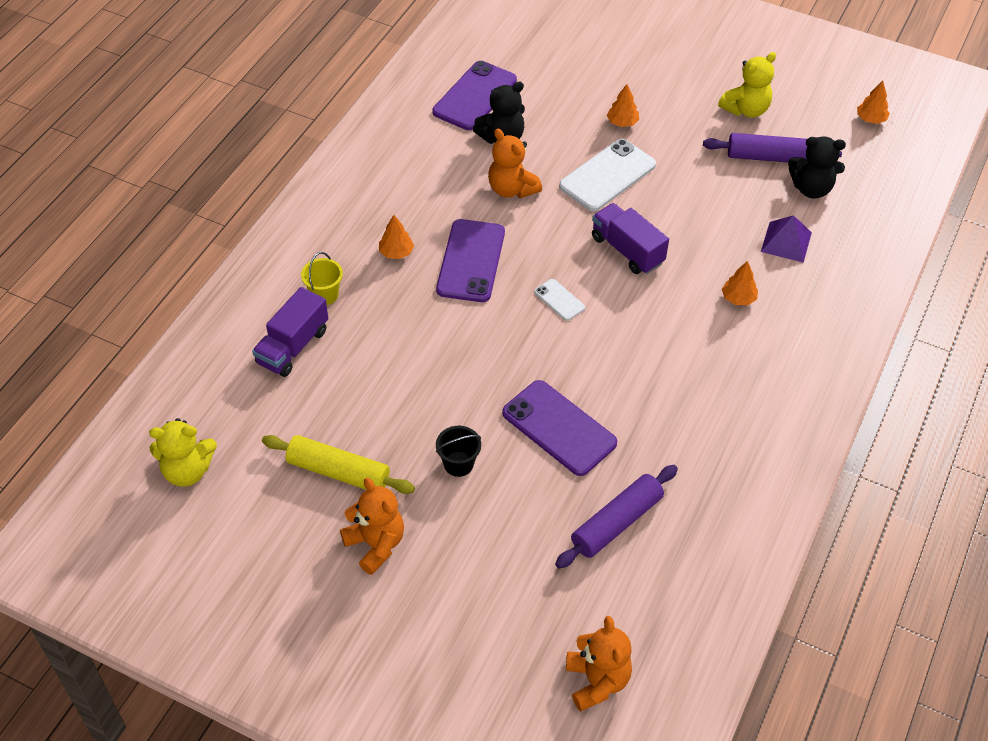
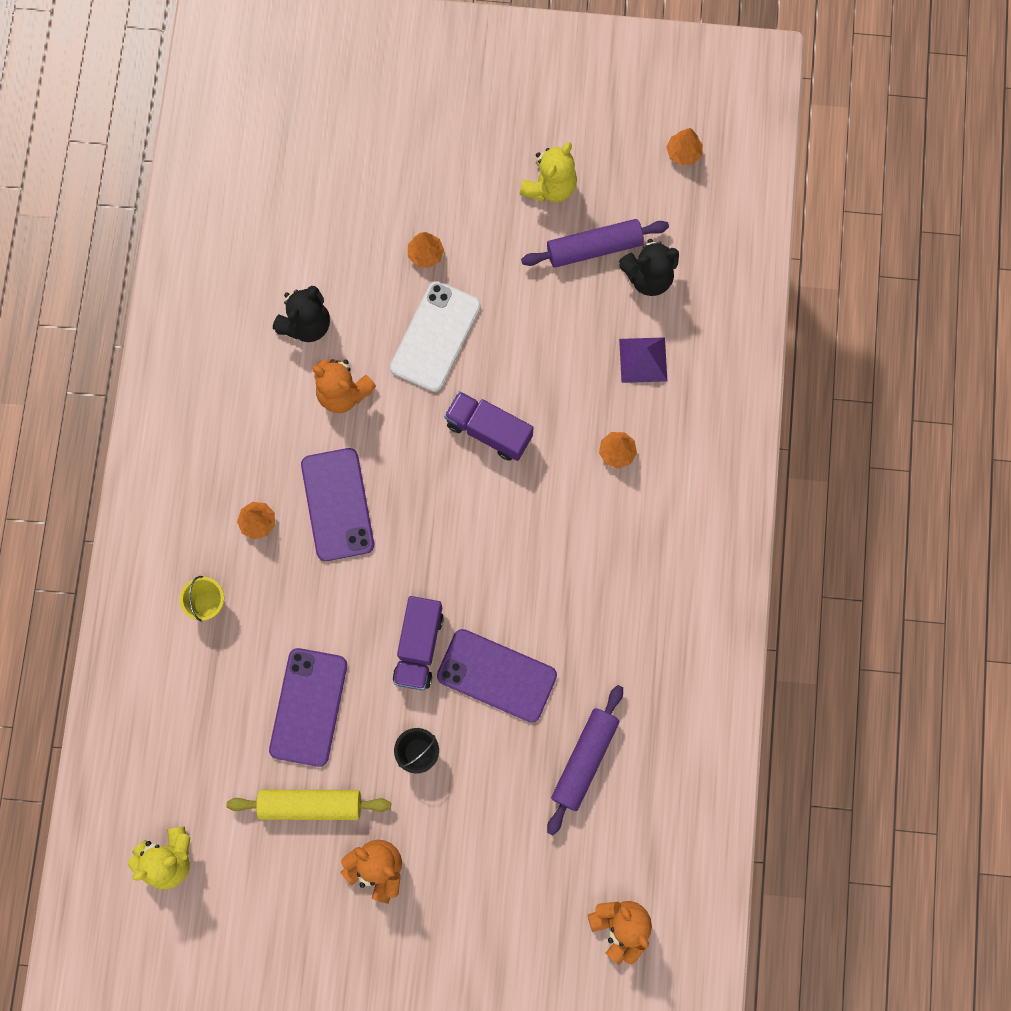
camera: 20 degrees left, 25 degrees up
purple truck [252,287,328,377] -> purple truck moved to [392,596,444,690]
purple phone [433,61,517,130] -> purple phone moved to [269,648,347,767]
white phone [534,279,585,321] -> none

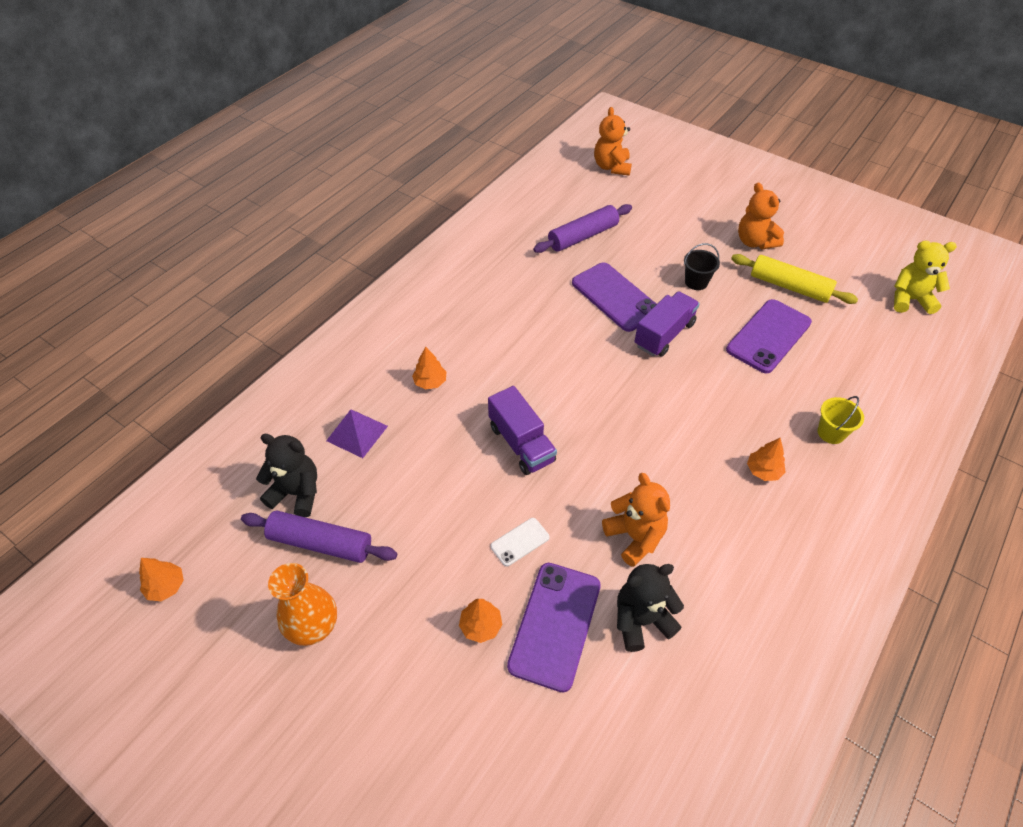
camera: 150 degrees left, 25 degrees down
purple phone [301,448,374,561] -> purple phone moved to [507,563,601,693]
white phone [390,281,481,392] -> white phone [491,518,550,566], size x0.49
yellow teddy bear [520,142,577,202] -> orange vase [268,563,337,646]

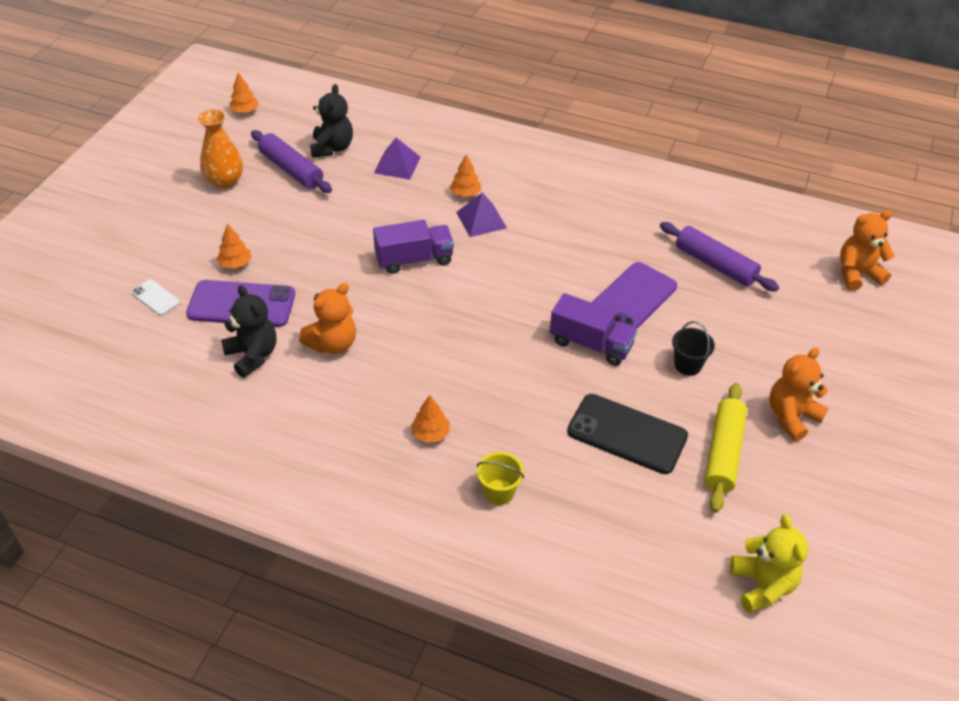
camera: 75 degrees right, 5 degrees down
purple rolling pin [241,511,397,563] -> purple rolling pin turned 45 degrees counterclockwise [251,130,332,193]
purple truck [488,386,557,475] -> purple truck turned 150 degrees counterclockwise [373,220,454,274]
white phone [491,518,550,566] -> white phone moved to [131,279,180,316]
purple phone [726,299,812,373] -> black phone [567,394,688,474]
none -> purple pyramid [456,193,507,237]

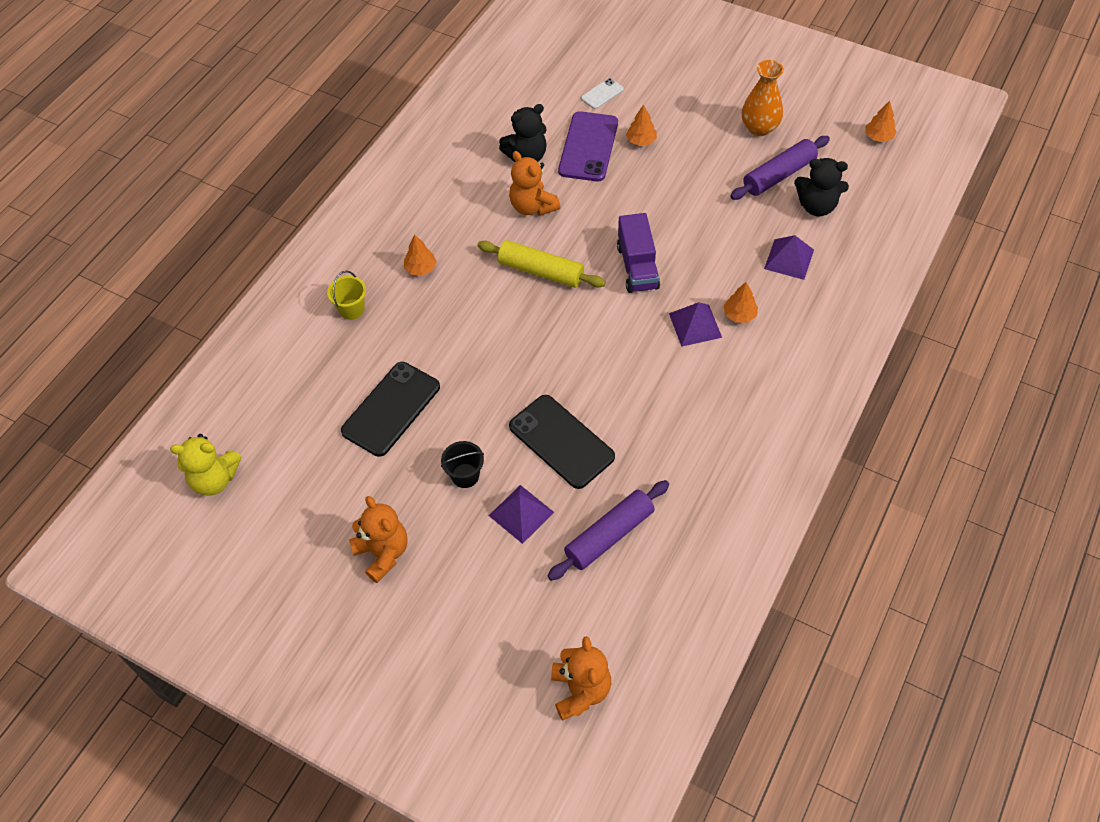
camera: 100 degrees right, 10 degrees up
purple truck [550,293,637,366] -> none
purple phone [591,262,677,329] -> black phone [509,395,615,489]
yellow rolling pin [705,383,747,513] -> yellow rolling pin moved to [477,240,606,288]
none -> purple pyramid [489,485,554,544]

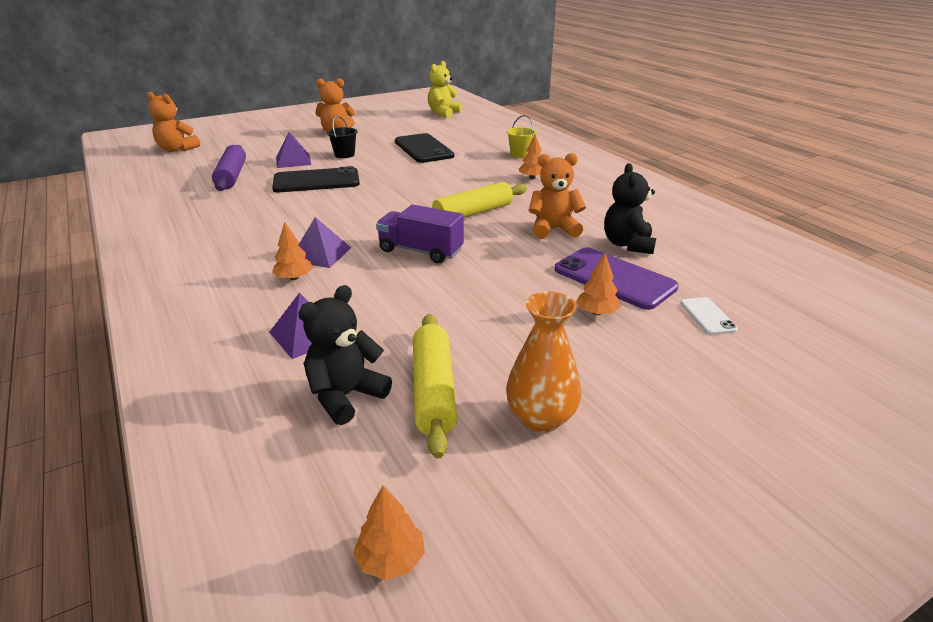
camera: 120 degrees right, 25 degrees down
purple rolling pin [730,136,830,200] -> yellow rolling pin [413,314,457,459]

